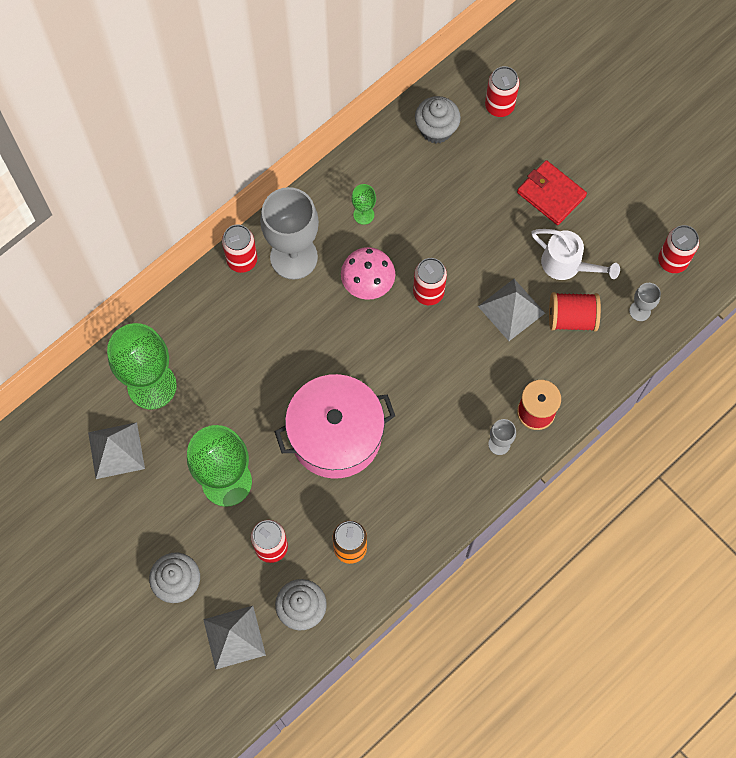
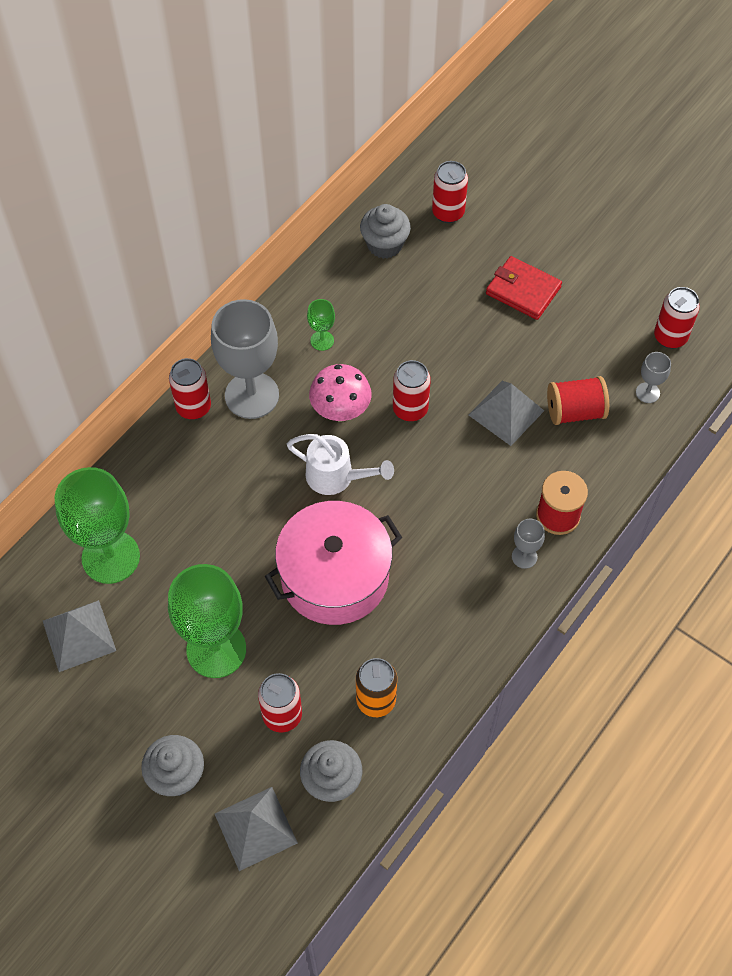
camera: 10 degrees left, 10 degrees down
white watering can [531,229,620,280] -> white watering can moved to [287,434,394,495]

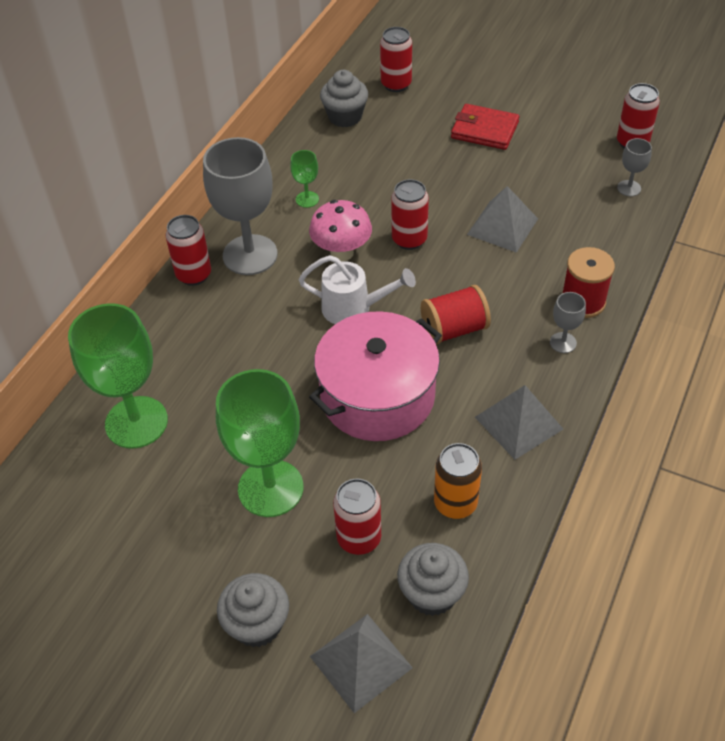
camera: 10 degrees left, 10 degrees down
grey pyramid [43,600,116,672] -> grey pyramid moved to [475,385,563,460]
red spool [547,376,609,425] -> red spool moved to [421,285,491,344]

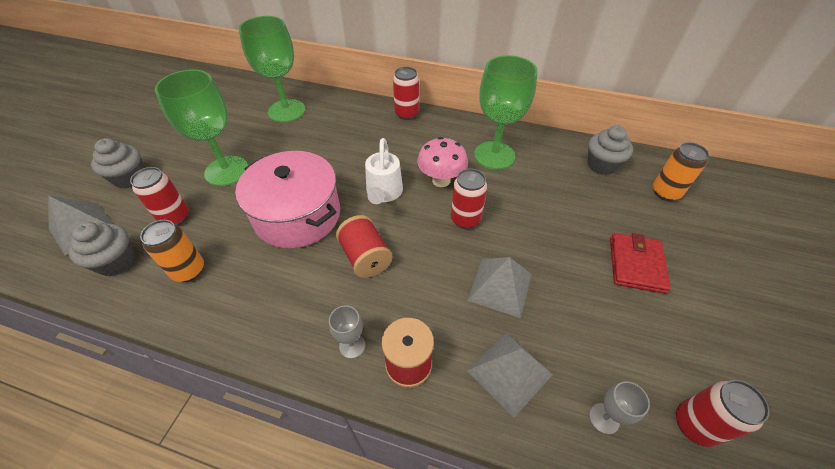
camera: 80 degrees right, 0 degrees up
grey goblet [203,137,277,275] -> none
green goblet [290,150,319,208] -> green goblet [474,55,538,170], size x2.25
red can [380,27,412,92] -> orange can [653,142,709,201]
grey pyramid [475,385,563,460] -> grey pyramid moved to [467,333,553,418]

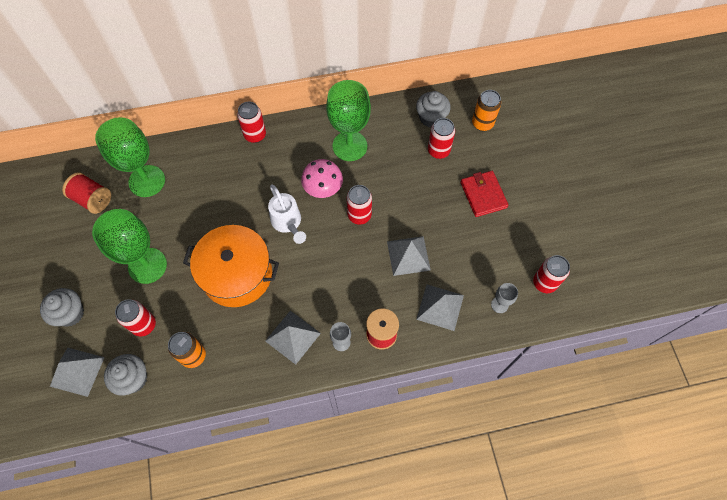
camera: 30 degrees left, 15 degrees up
pink pot [235,151,340,248] -> orange pot [183,225,279,307]
red spool [336,215,393,278] -> red spool moved to [62,172,111,214]
none -> grey pyramid [265,311,321,365]
none -> red can [428,118,455,159]

